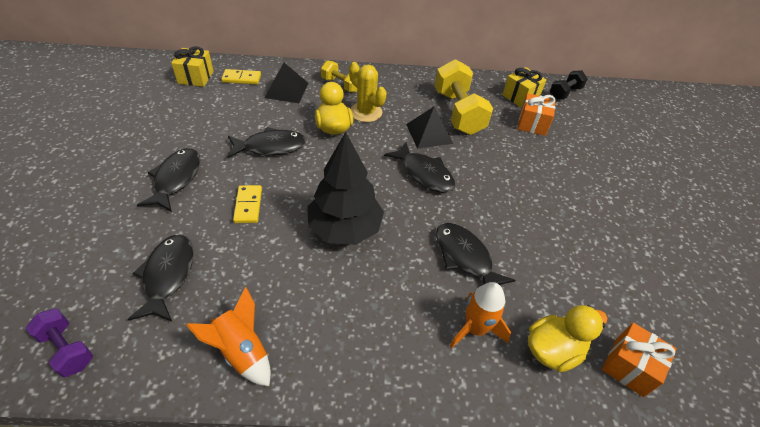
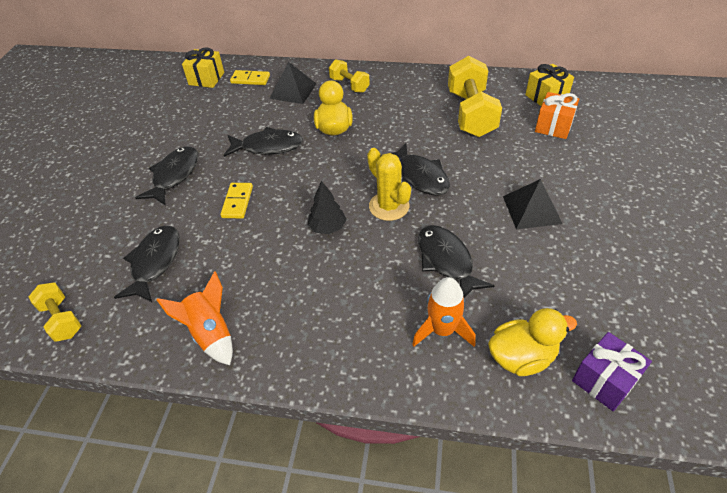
camera: 15 degrees right, 0 degrees up
purple dumbbell [26,308,93,377] -> yellow dumbbell [29,283,82,342]
black tree [307,132,384,245] -> black tree [308,181,346,234], size x0.51
yellow cactus [349,62,387,122] -> yellow cactus moved to [367,148,411,221]
black pyramid [406,106,453,149] -> black pyramid moved to [503,179,562,229]
black dumbbell [550,70,588,100] -> none
orange gift [602,323,677,397] -> purple gift [572,332,652,411]

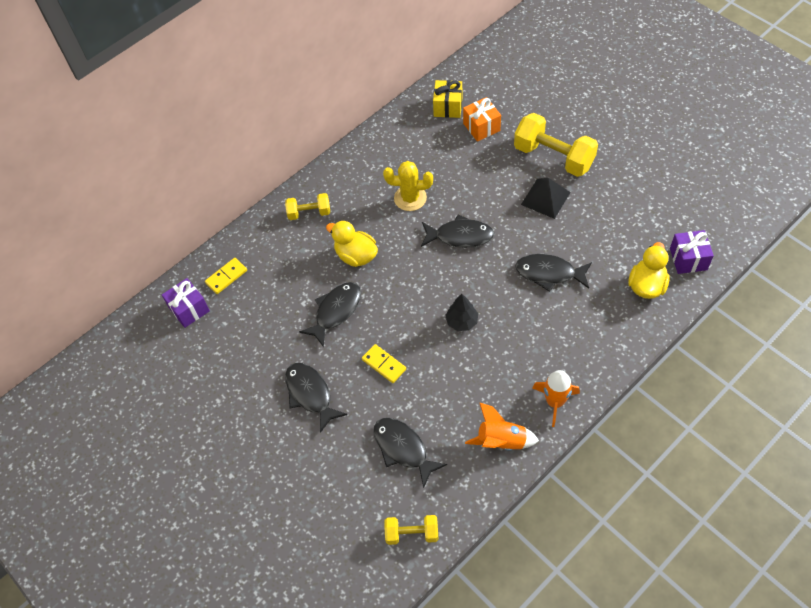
camera: 50 degrees left, 10 degrees up
yellow gift [182,47,224,88] -> purple gift [162,278,210,328]
black pyramid [269,62,316,104] -> none
yellow cactus [367,148,411,221] -> yellow cactus moved to [383,161,433,211]
orange rocket [412,277,476,347] -> orange rocket moved to [532,370,580,427]
yellow dumbbell [448,56,502,137] -> yellow dumbbell moved to [514,113,598,177]

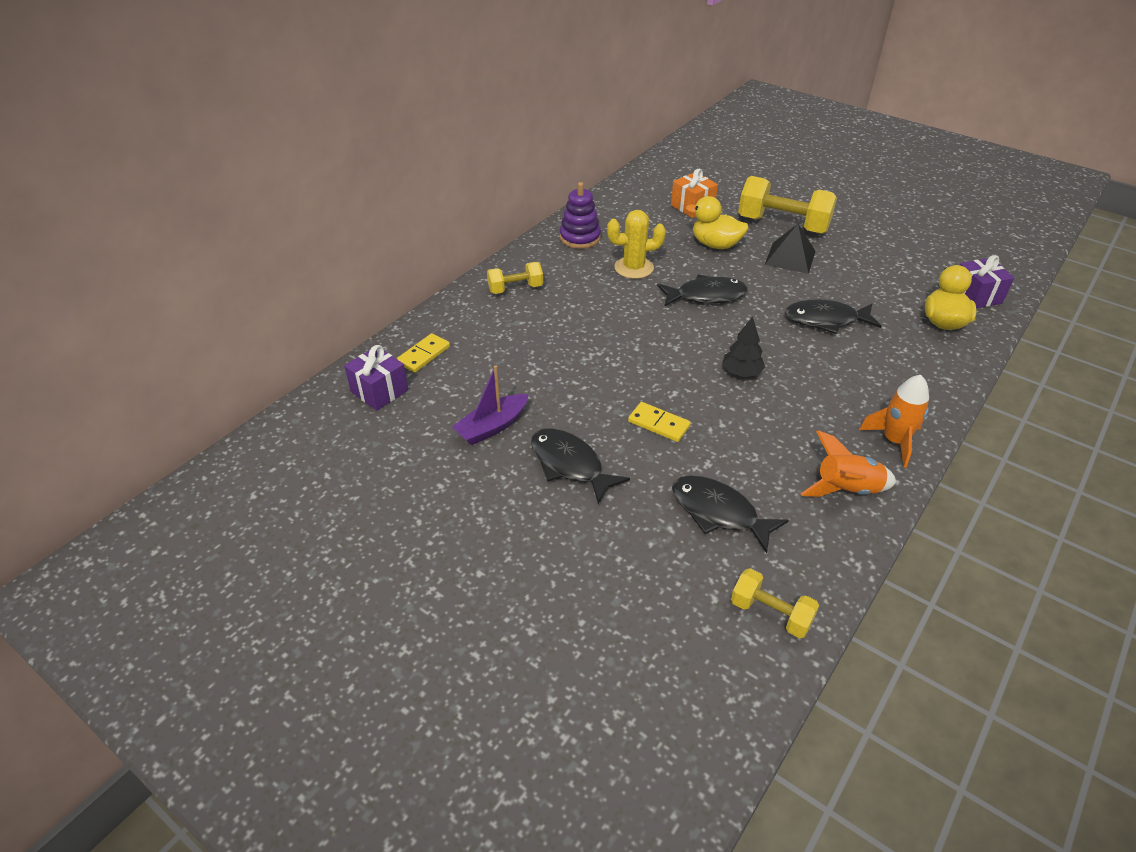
camera: 15 degrees left, 15 degrees down
black fish [299,282,361,348] -> none
yellow duck [326,221,378,267] -> yellow duck moved to [686,196,748,249]
yellow dumbbell [384,515,439,545] -> yellow dumbbell turned 45 degrees clockwise [731,568,819,638]
yellow gift [433,80,462,118] -> none
none -> purple boat [452,365,529,445]
none -> purple stacking toy [560,182,601,249]

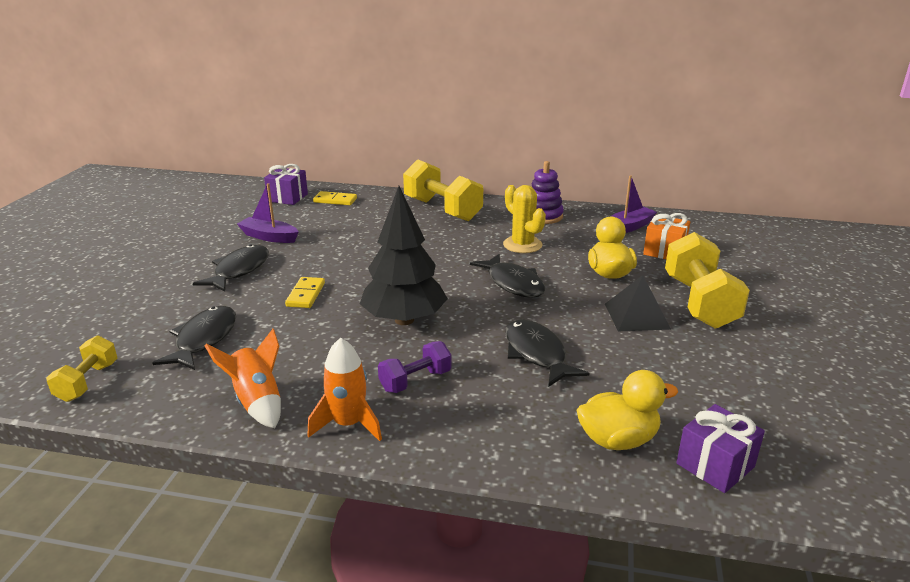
camera: 65 degrees right, 15 degrees down
yellow dumbbell [487,262,543,294] -> yellow dumbbell [403,159,483,221], size x1.84
black tree [722,317,765,377] -> black tree [360,186,448,325], size x1.97
none -> purple dumbbell [378,341,451,393]
none -> purple boat [610,175,657,233]

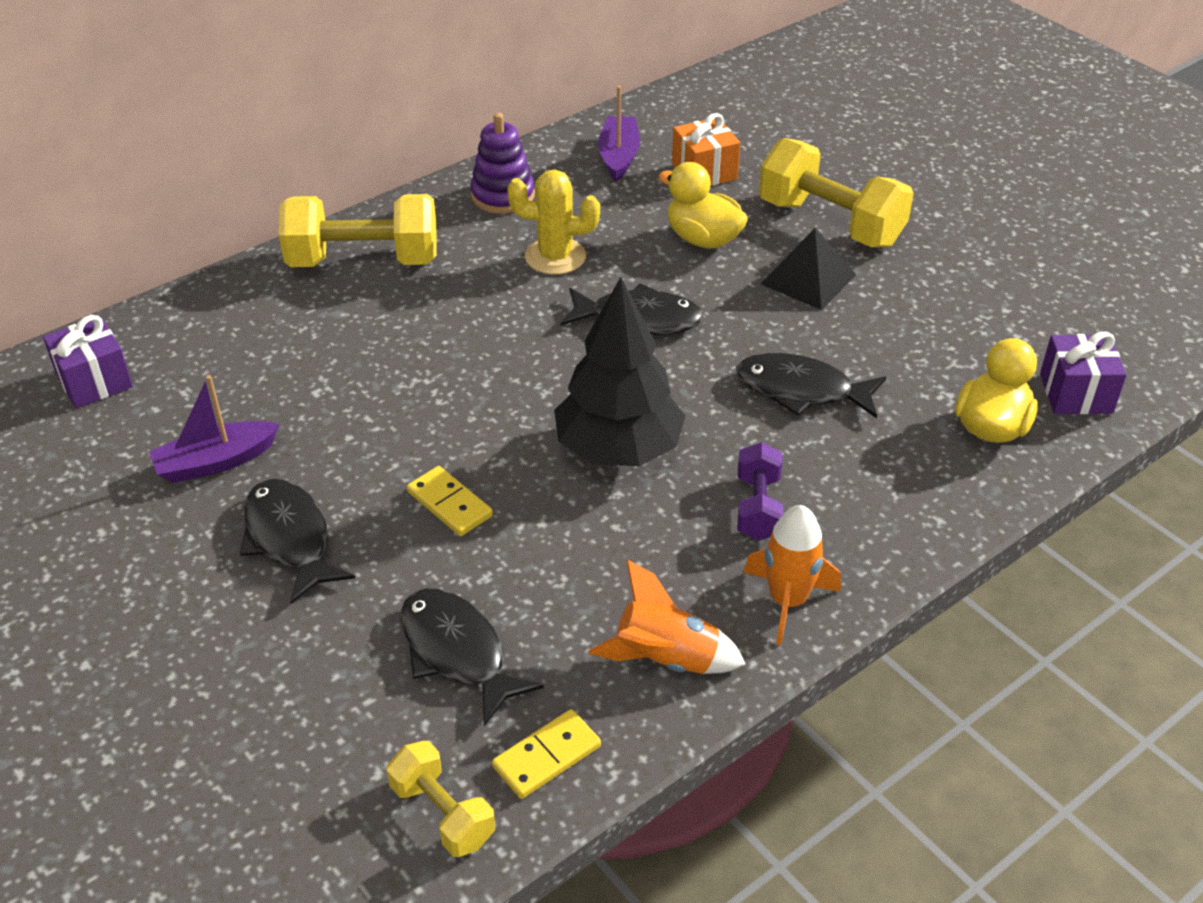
camera: 50 degrees left, 15 degrees up
yellow domino [313,191,357,205] -> yellow domino moved to [492,709,601,799]

